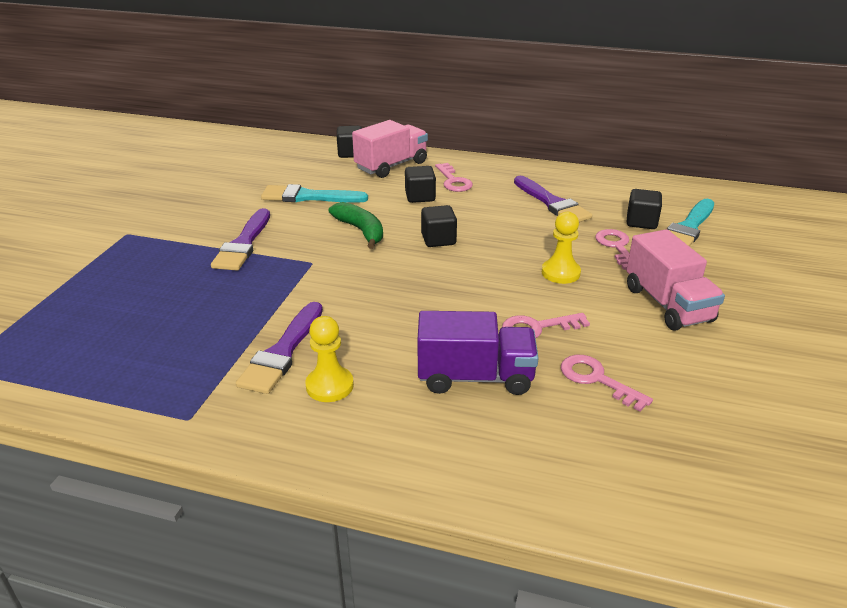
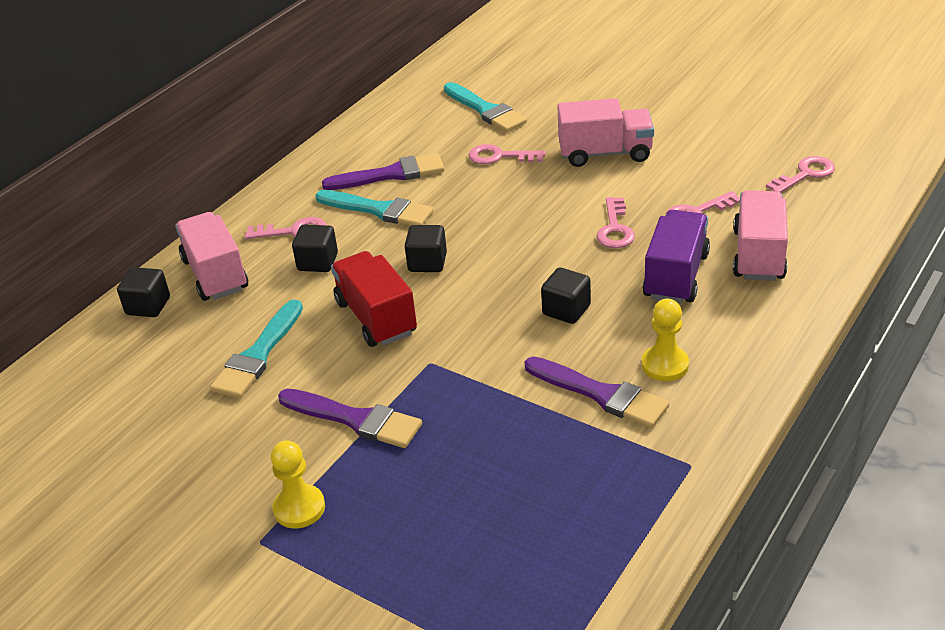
camera: 70 degrees left, 5 degrees up
green banana [329,202,383,249] -> red truck [331,251,417,347]
yellow pawn [542,212,581,284] -> yellow pawn moved to [271,440,325,528]
black cube [627,189,662,229] -> black cube moved to [541,268,591,324]
none -> turquoise brush [315,190,434,225]
none -> pink truck [733,190,788,281]
none -> pink key [766,156,835,193]

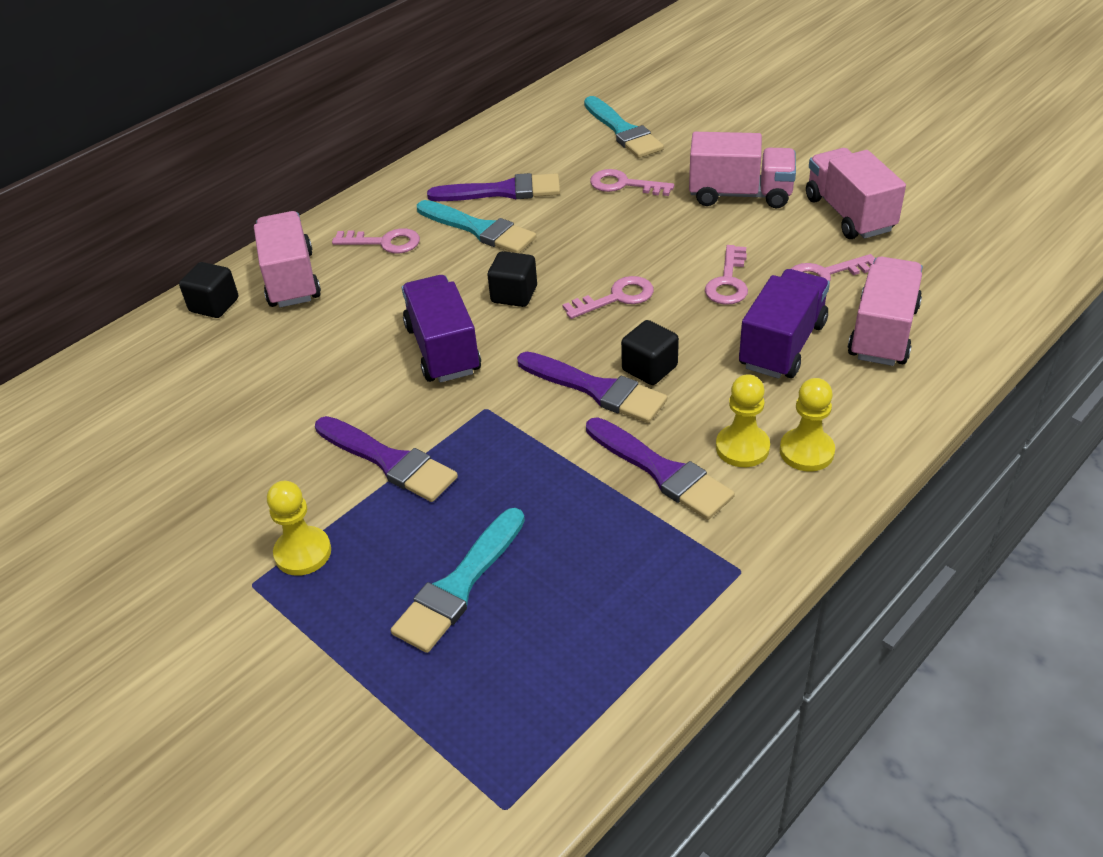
camera: 10 degrees right, 5 degrees up
turquoise brush [210,300,303,398] -> turquoise brush moved to [391,508,525,653]
black cube [292,224,338,272] -> none
red truck [331,251,417,347] -> purple truck [402,275,481,383]
pink key [766,156,835,193] -> pink key moved to [562,276,654,319]
none -> purple brush [517,352,667,423]
none -> yellow pawn [780,378,835,472]
none -> pink truck [806,148,906,239]

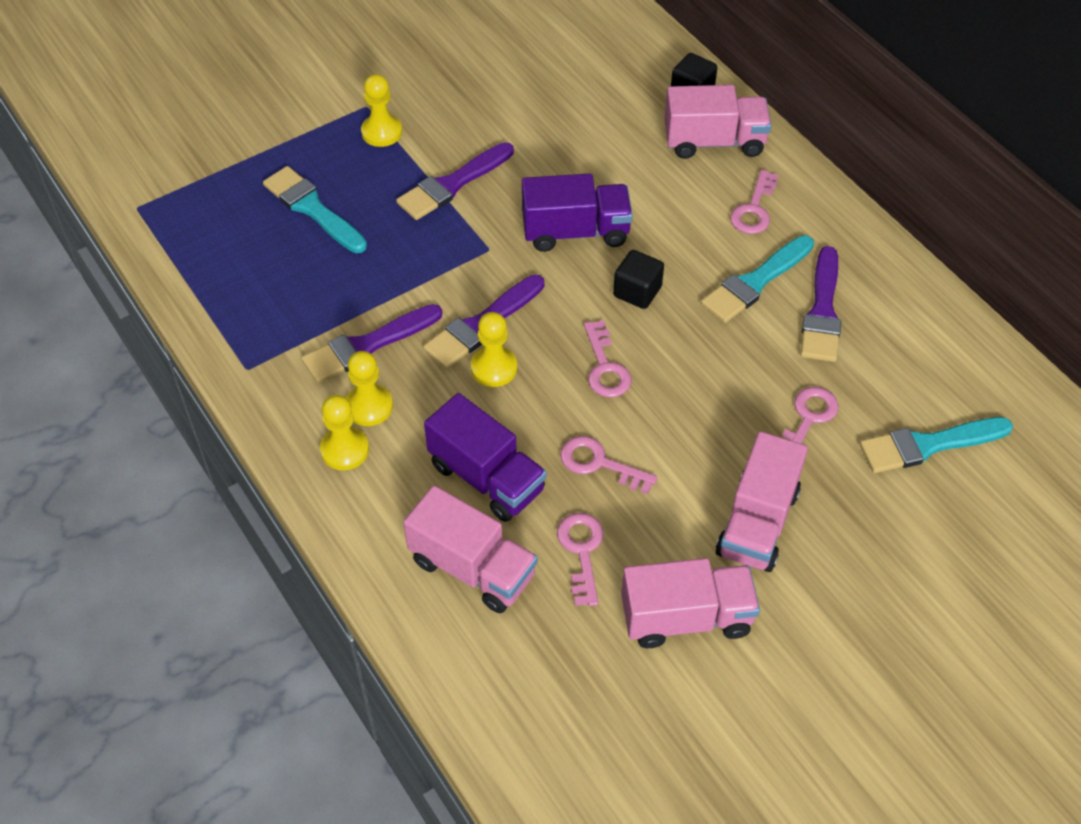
camera: 100 degrees right, 10 degrees up
black cube [621,320,679,385] -> yellow pawn [471,312,517,387]

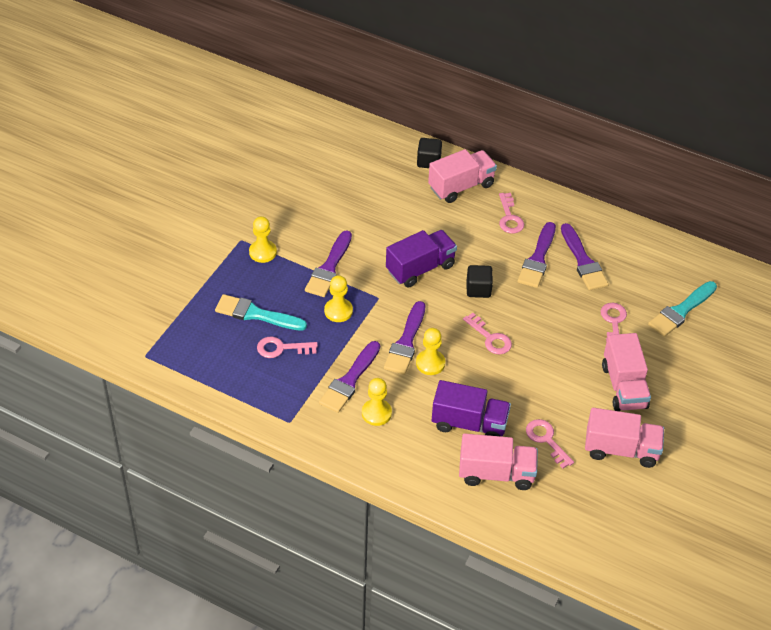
camera: 30 degrees left, 5 degrees down
yellow pawn [320,395,369,470] -> yellow pawn moved to [324,275,353,322]
pink key [560,436,658,494] -> pink key moved to [257,337,318,358]
pink truck [621,558,760,648] -> pink truck turned 45 degrees clockwise [585,408,664,468]
turquoise brush [701,235,814,323] -> purple brush [518,222,556,288]

